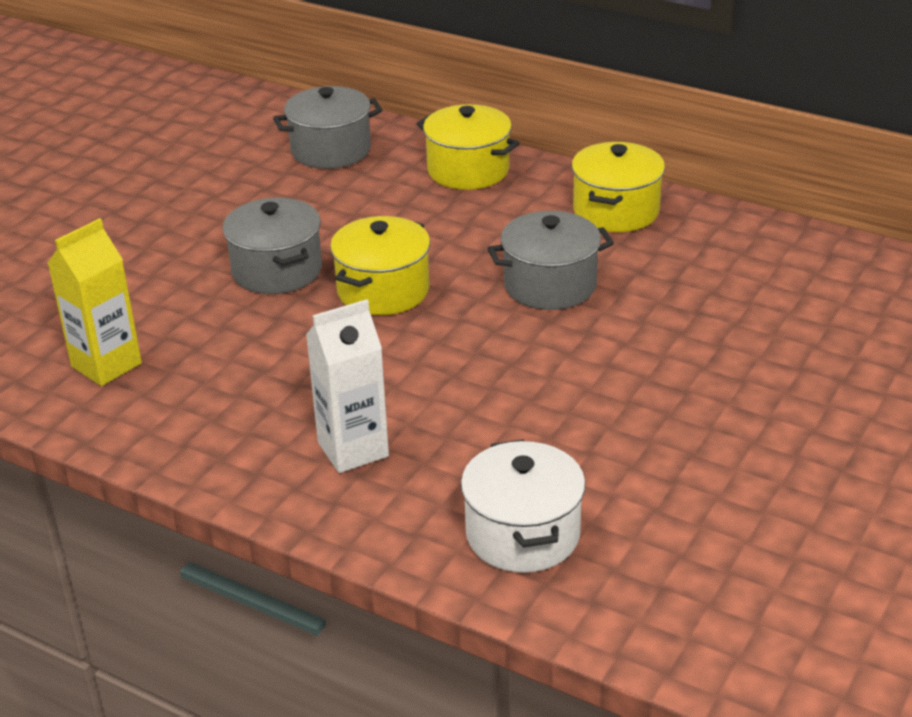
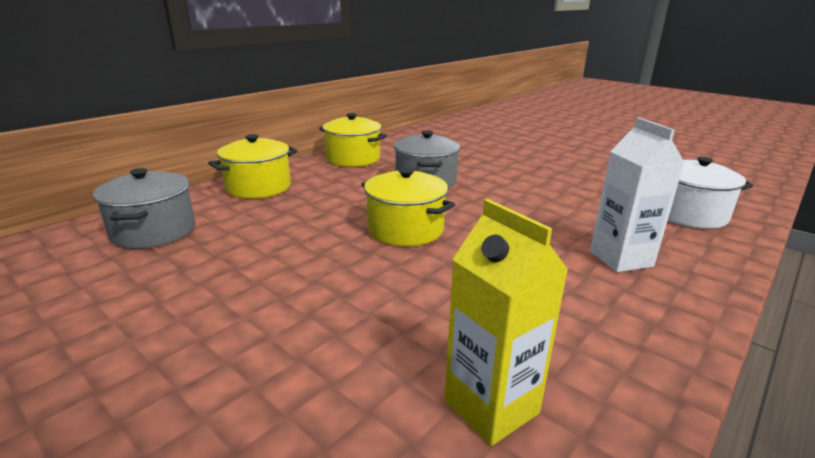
camera: 80 degrees left, 10 degrees down
grey pot [223,198,322,294] -> none

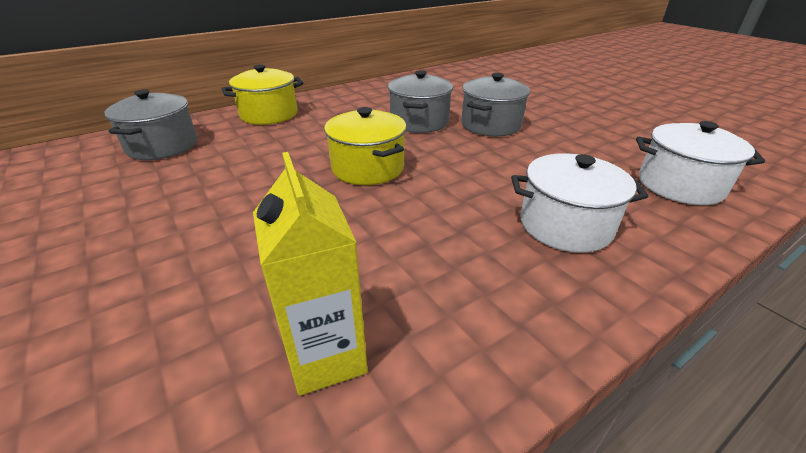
camera: 15 degrees right, 10 degrees up
yellow pot [319,113,387,167] -> none
white carton [590,117,685,272] -> white pot [511,153,649,253]
none -> grey pot [461,73,530,136]

